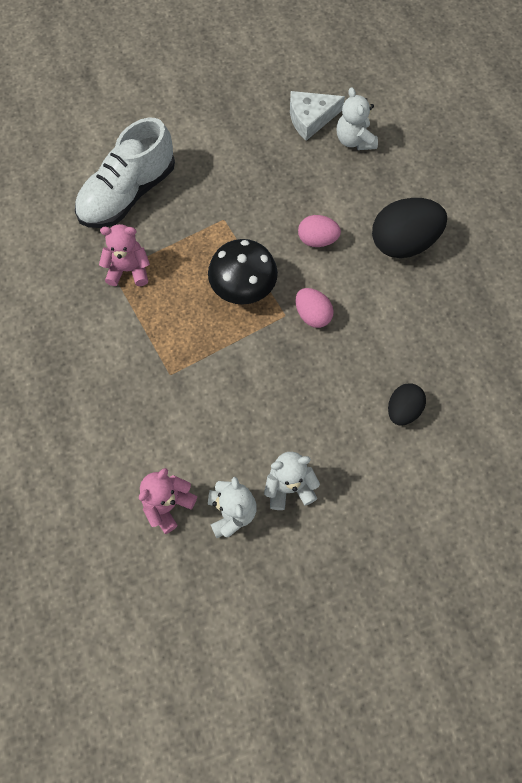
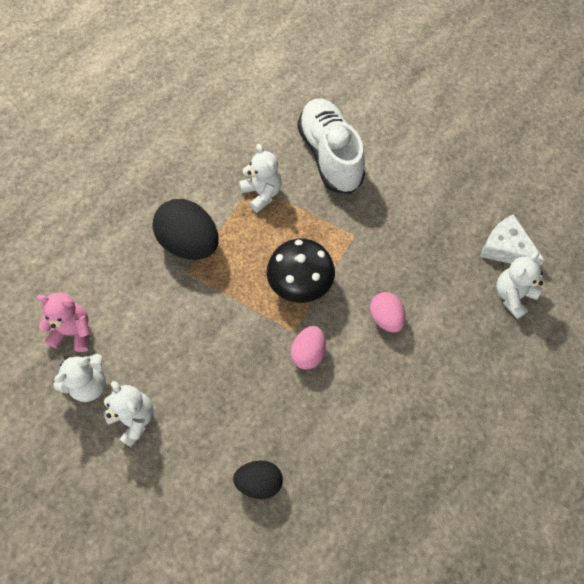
camera: 60 degrees right, 5 degrees down
white shoe [75,118,175,228] -> white shoe turned 60 degrees clockwise [297,98,365,194]
pink teddy bear [99,224,150,286] -> white teddy bear [239,144,282,213]
black egg [372,198,447,258] -> black egg moved to [152,199,219,260]

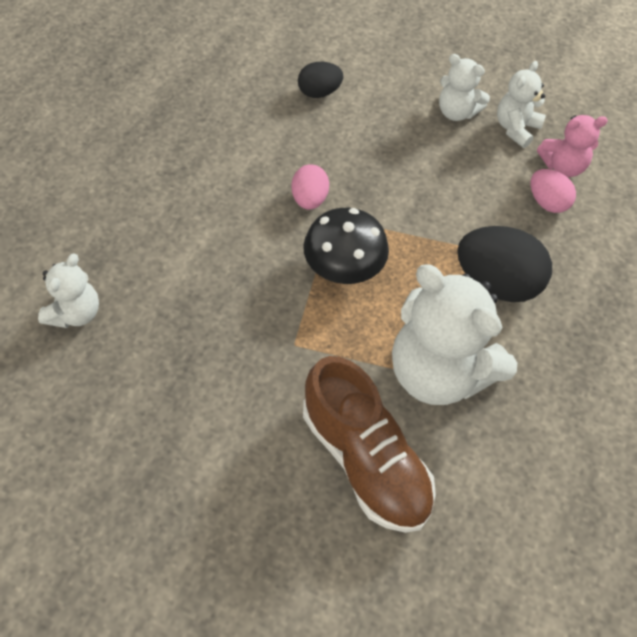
camera: 160 degrees right, 5 degrees down
white teddy bear [239,144,282,213] -> white teddy bear [392,264,517,405], size x1.94
white shoe [297,98,365,194] -> brown shoe [303,356,436,533]
pink egg [370,292,406,333] -> pink egg moved to [531,169,576,213]
white cheese [481,214,544,266] -> none

